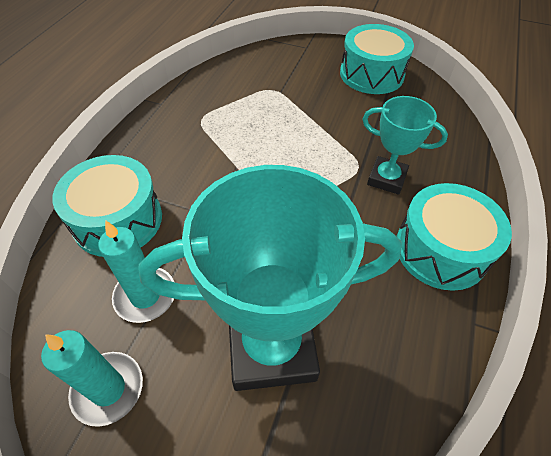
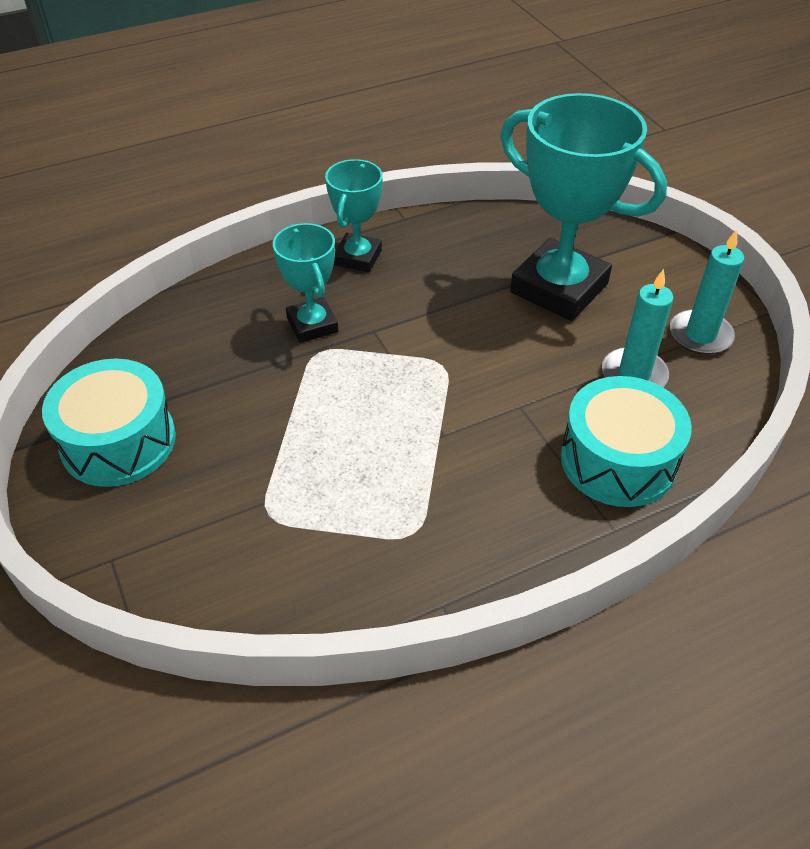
camera: 135 degrees left, 5 degrees down
turquoise drum [397,183,512,291] -> turquoise trophy [325,159,383,272]

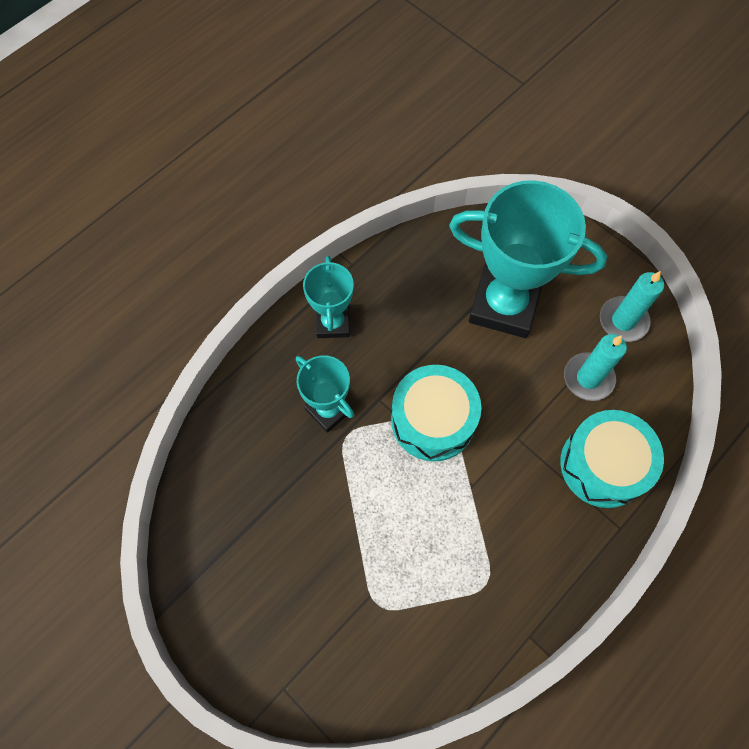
camera: 20 degrees left, 20 degrees up
turquoise drum [42,359,176,487] -> turquoise drum moved to [391,365,481,462]

